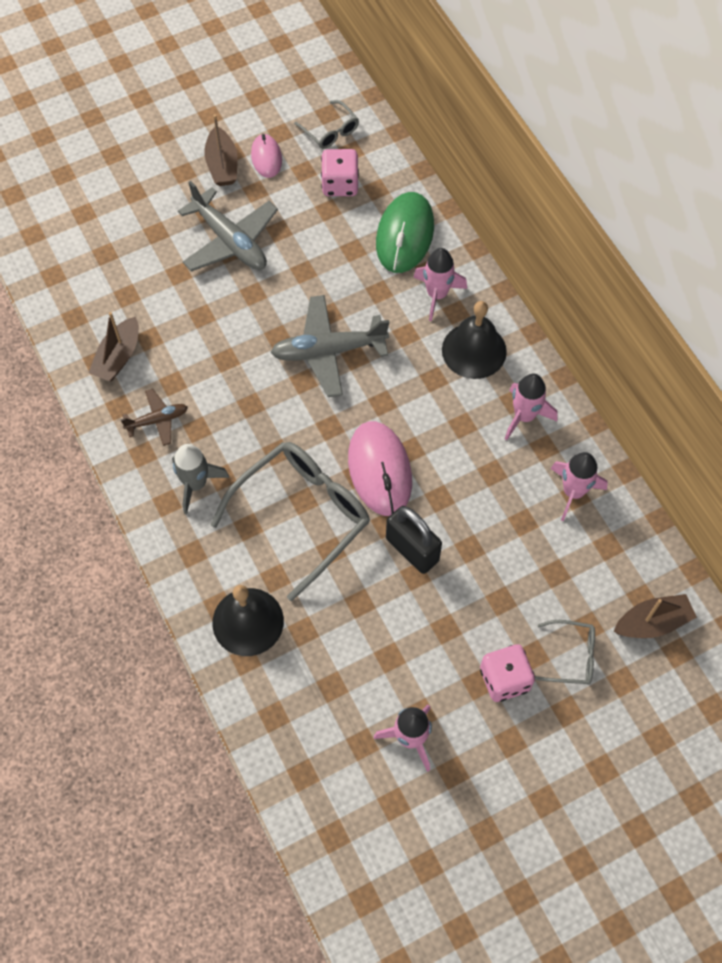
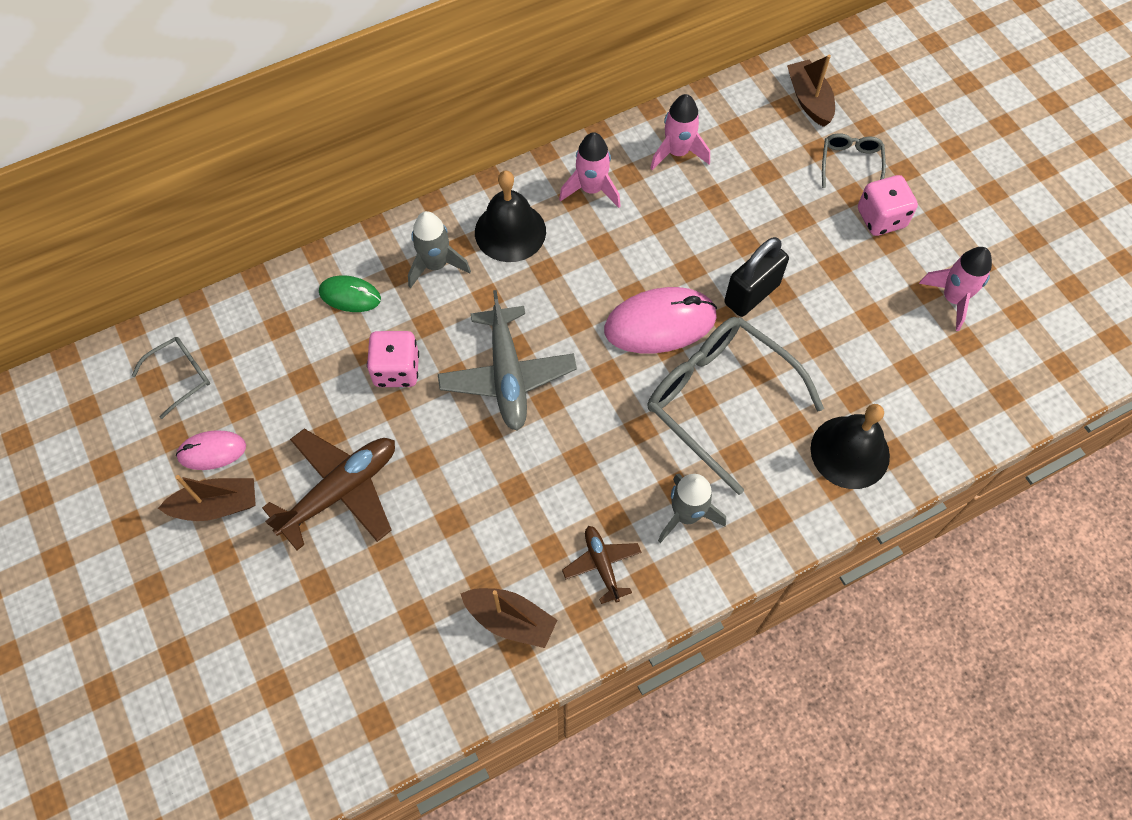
camera: 90 degrees left, 0 degrees up
grey plane [178,181,278,272] -> brown plane [262,429,395,550]
pink dice [321,149,359,196] -> pink dice moved to [367,331,419,387]
green mouse [376,192,434,273] -> green mouse [319,275,381,312], size x0.56
pink rocket [413,248,467,321] -> grey rocket [408,211,471,288]

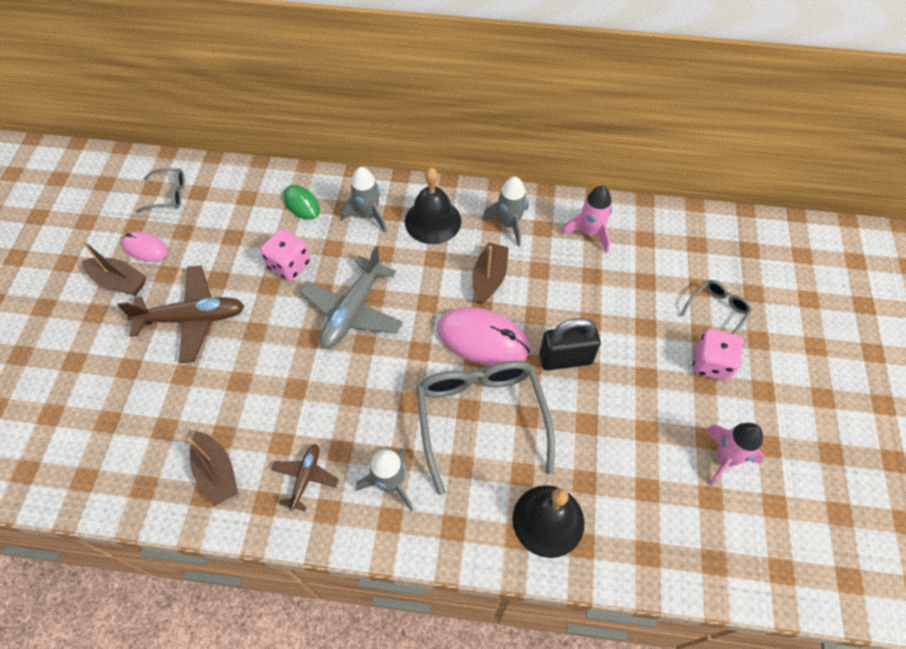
camera: 35 degrees right, 5 degrees down
pink rocket [559,132,621,208] -> grey rocket [482,176,529,246]
brown boat [787,55,835,127] -> brown boat moved to [473,243,509,304]

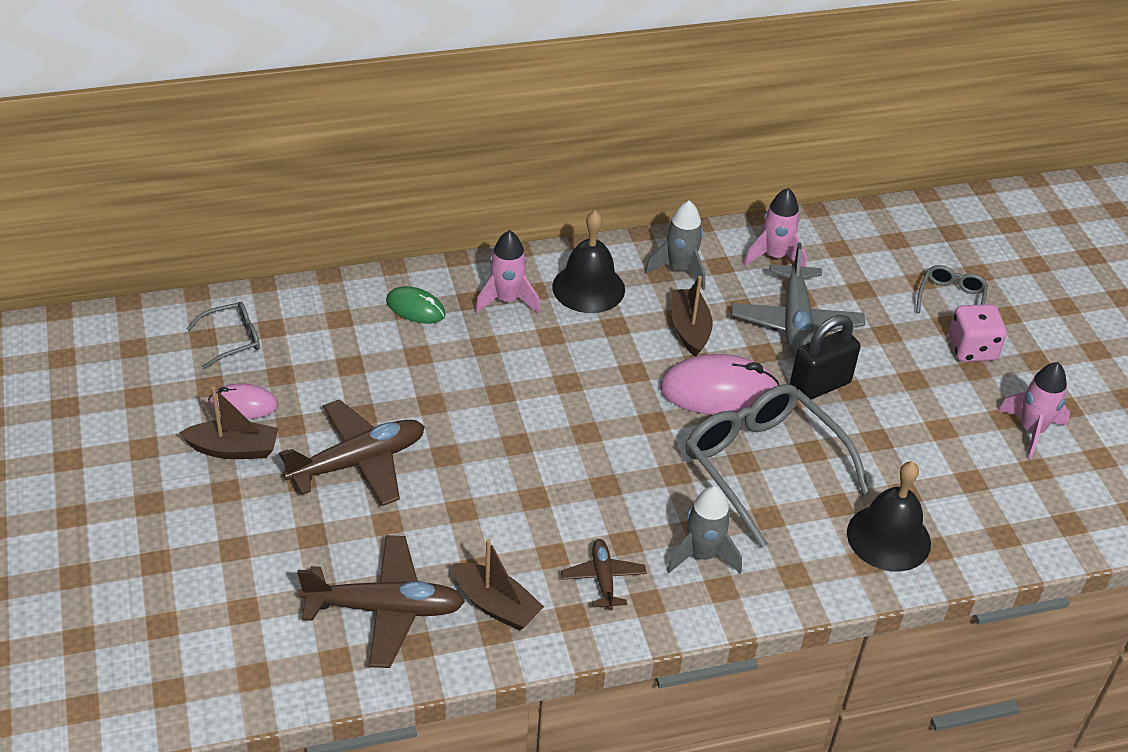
camera: 25 degrees left, 15 degrees down
pink dice [260,229,311,281] -> none
grey plane [299,246,403,349] -> grey plane moved to [731,243,865,357]
grey rocket [341,167,387,233] -> pink rocket [475,230,540,314]
none -> brown plane [297,535,465,668]

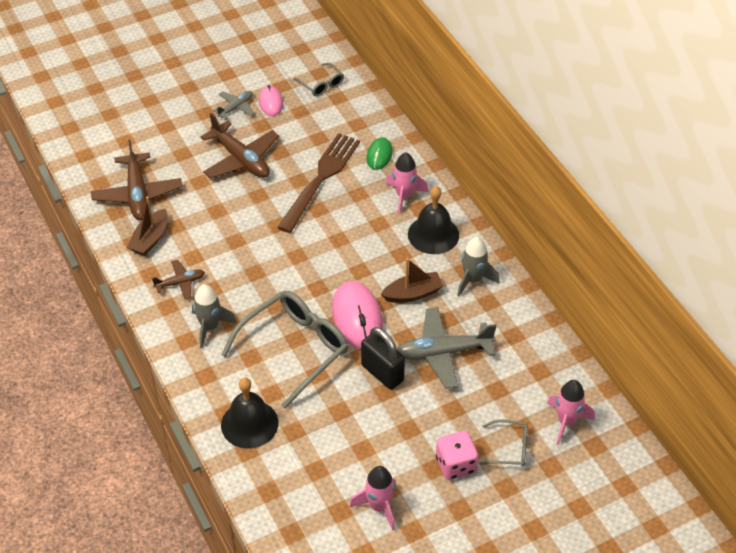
camera: 80 degrees right, 5 degrees up
brown boat [179,387,278,459] -> grey plane [213,91,255,119]
pink rocket [744,188,807,267] -> pink rocket moved to [547,380,595,444]
none -> brown fork [277,133,360,233]

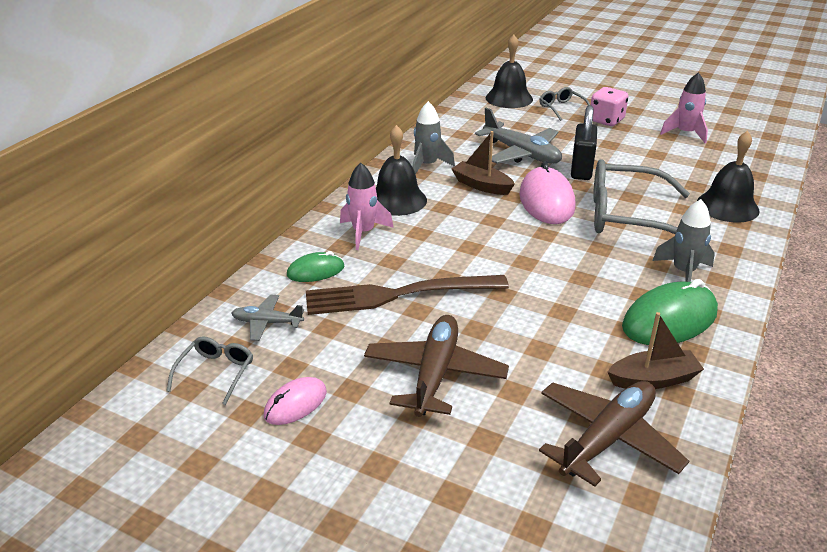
camera: 125 degrees left, 15 degrees down
brown plane [152,260,205,299] -> green mouse [622,279,718,345]
grey plane [213,91,255,119] -> grey plane moved to [231,295,304,341]
pink mouse [332,281,383,349] -> pink mouse turned 45 degrees counterclockwise [519,161,575,224]
pink rocket [547,380,595,444] -> black bell [486,35,533,108]

